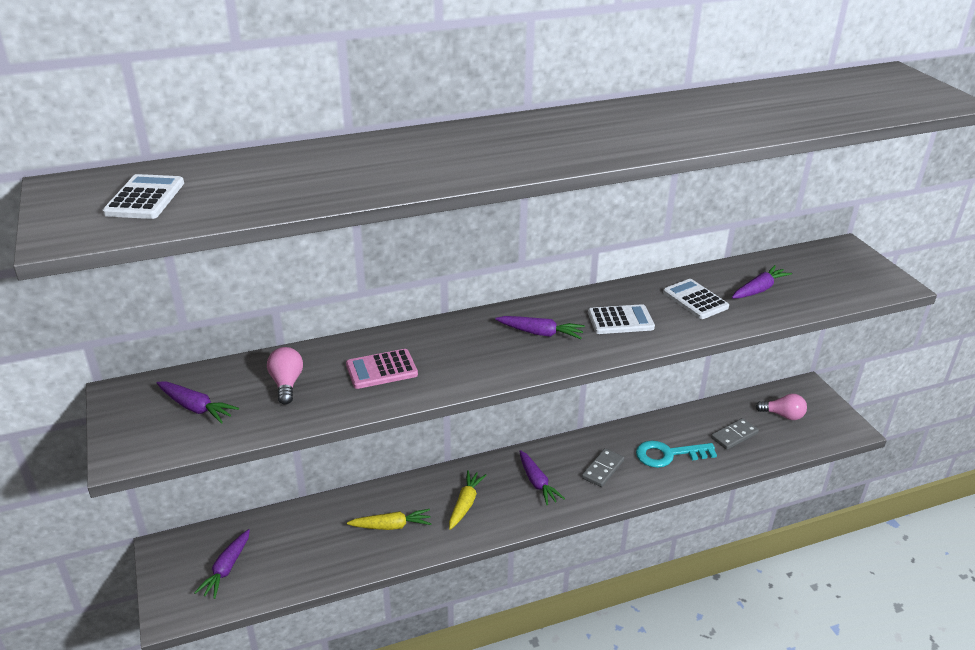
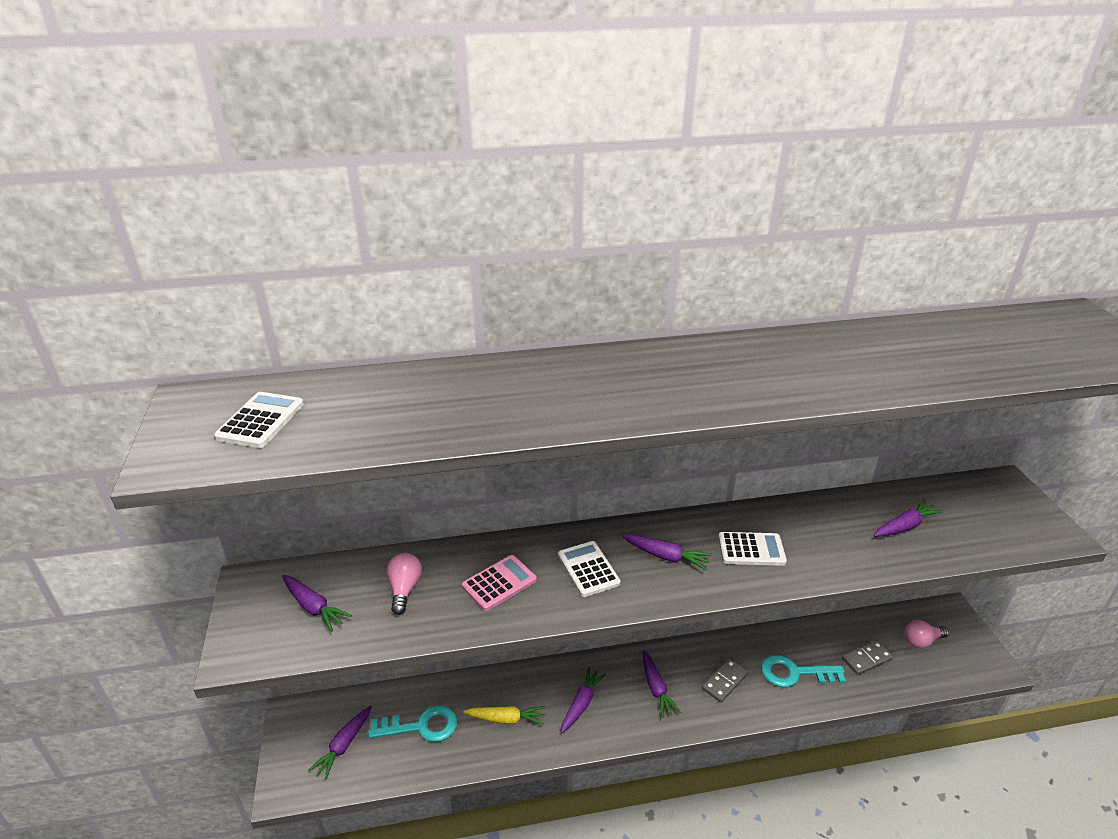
camera: 10 degrees right, 0 degrees up
pink calculator [346,349,418,389] -> pink calculator turned 150 degrees clockwise [462,555,537,611]
yellow carrot [449,470,486,530] -> purple carrot [561,667,607,733]
white calculator [663,279,729,319] -> white calculator moved to [558,541,621,597]
pink light bulb [755,394,807,420] -> pink light bulb turned 135 degrees clockwise [904,620,949,648]
none -> turquoise key [368,705,458,742]

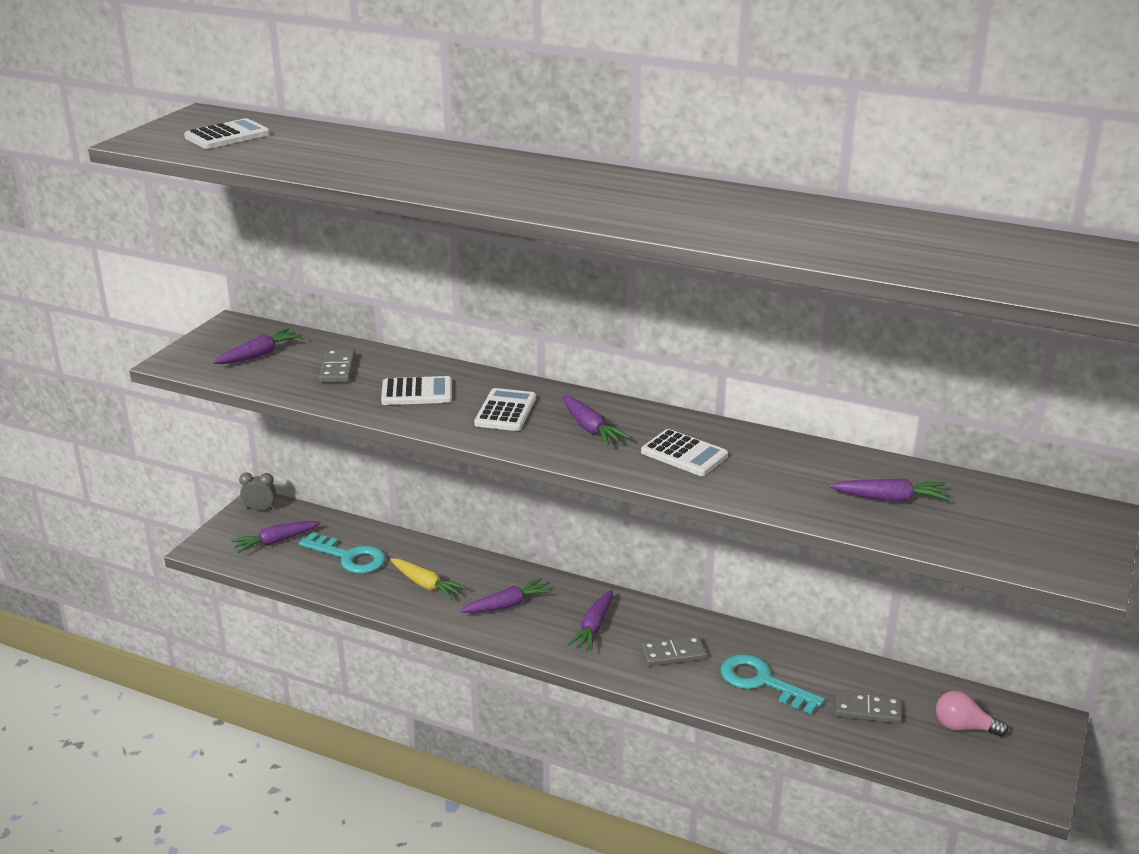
camera: 35 degrees right, 5 degrees down
purple carrot [282,575,352,632] -> purple carrot turned 120 degrees counterclockwise [213,328,302,364]
pink light bulb [386,553,422,615] -> grey domino [319,349,355,383]
pink calculator [462,555,537,611] -> white calculator [381,376,452,405]
none -> grey clock [239,473,276,510]

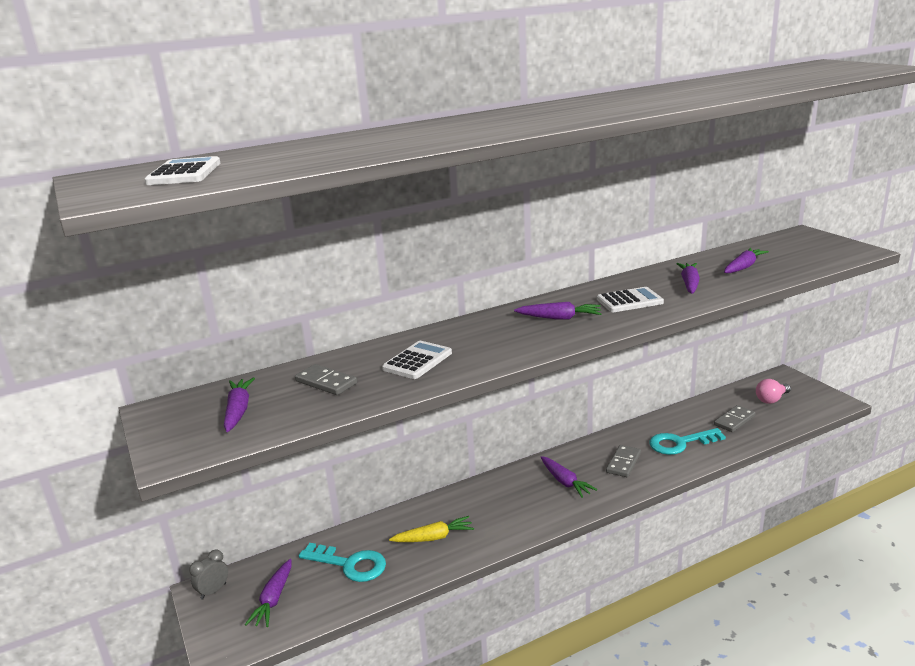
camera: 50 degrees left, 5 degrees down
turquoise key [299,532,386,574] -> turquoise key turned 45 degrees clockwise [299,543,386,582]
purple carrot [460,578,552,613] -> purple carrot moved to [676,263,700,294]
white calculator [474,388,536,431] -> none

